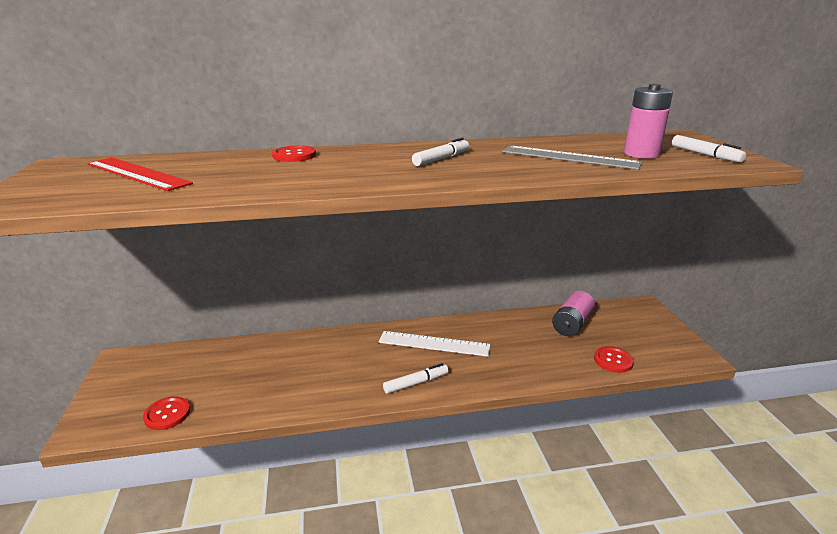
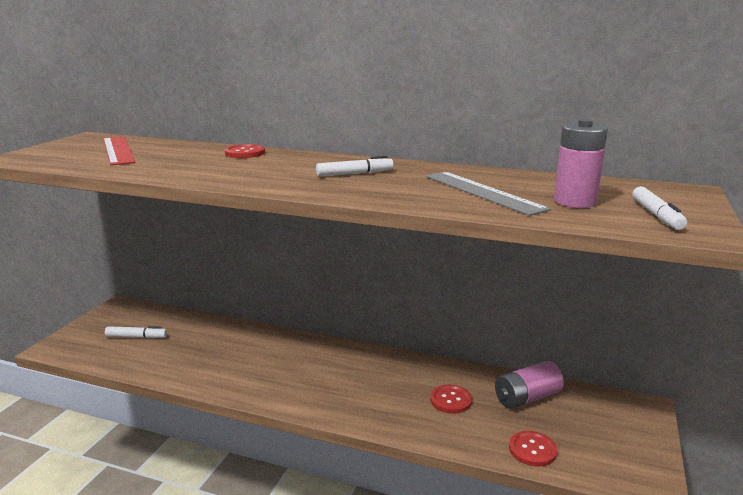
camera: 30 degrees right, 5 degrees down
red button [143,396,190,430] -> red button moved to [430,385,472,414]
white ruler [378,331,490,357] -> none
white marker [383,363,448,394] -> white marker moved to [105,326,167,338]

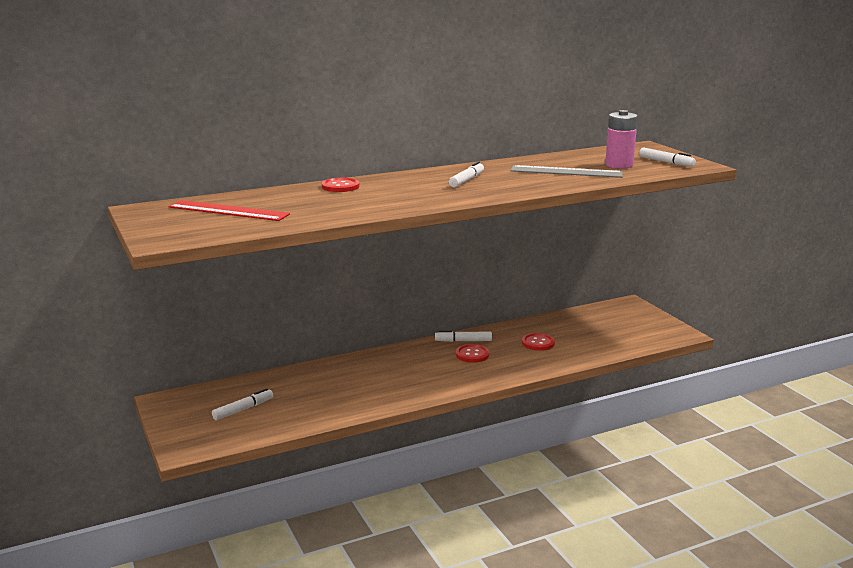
camera: 45 degrees left, 0 degrees up
pink battery [495,361,564,409] -> none
red button [509,431,557,467] -> red button moved to [456,344,489,363]
none -> white marker [435,330,492,342]

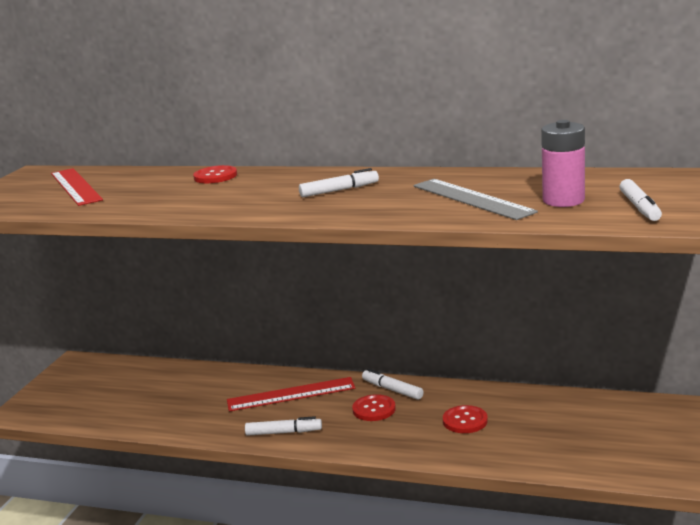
camera: 45 degrees right, 0 degrees up
white marker [212,388,273,420] -> white marker moved to [245,416,322,436]
none -> red ruler [227,377,355,411]

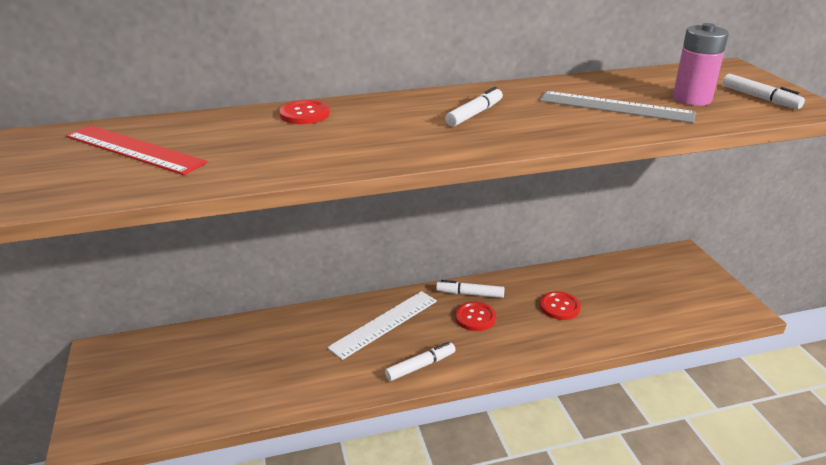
camera: 35 degrees left, 10 degrees up
red ruler [227,377,355,411] -> white ruler [327,291,437,360]

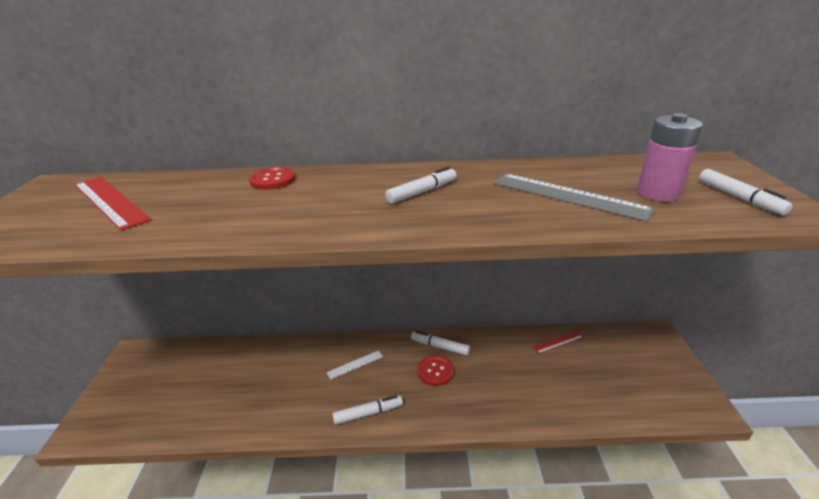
camera: 15 degrees right, 0 degrees up
white ruler [327,291,437,360] -> white ruler [327,350,383,380], size x0.52
red button [540,291,581,320] -> none
none -> red ruler [532,331,583,354]

